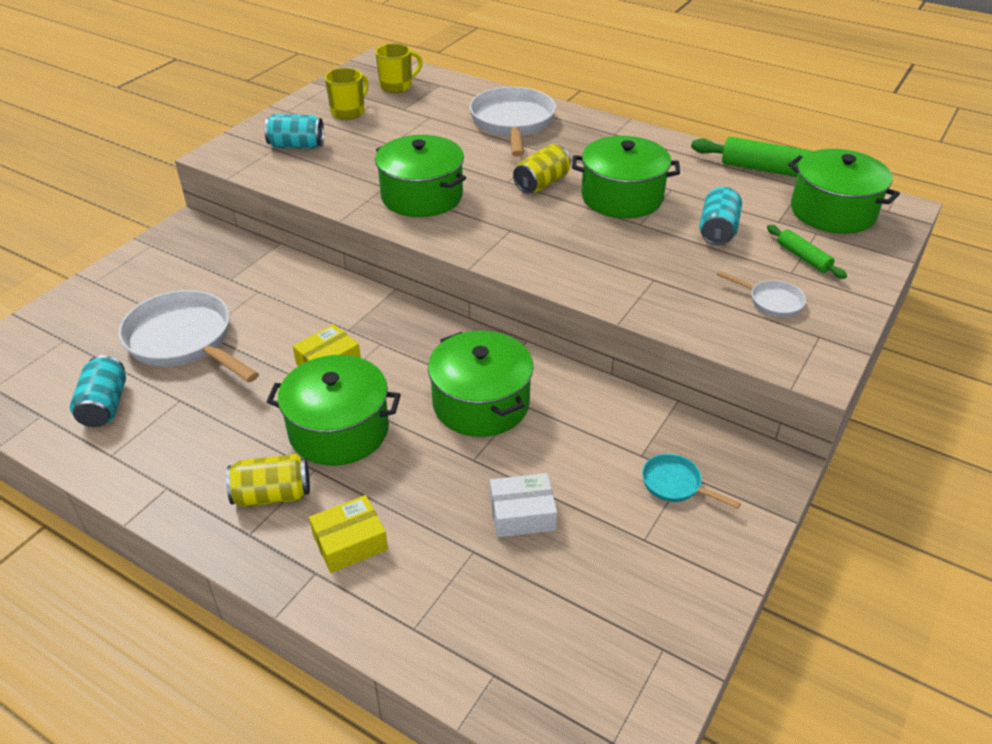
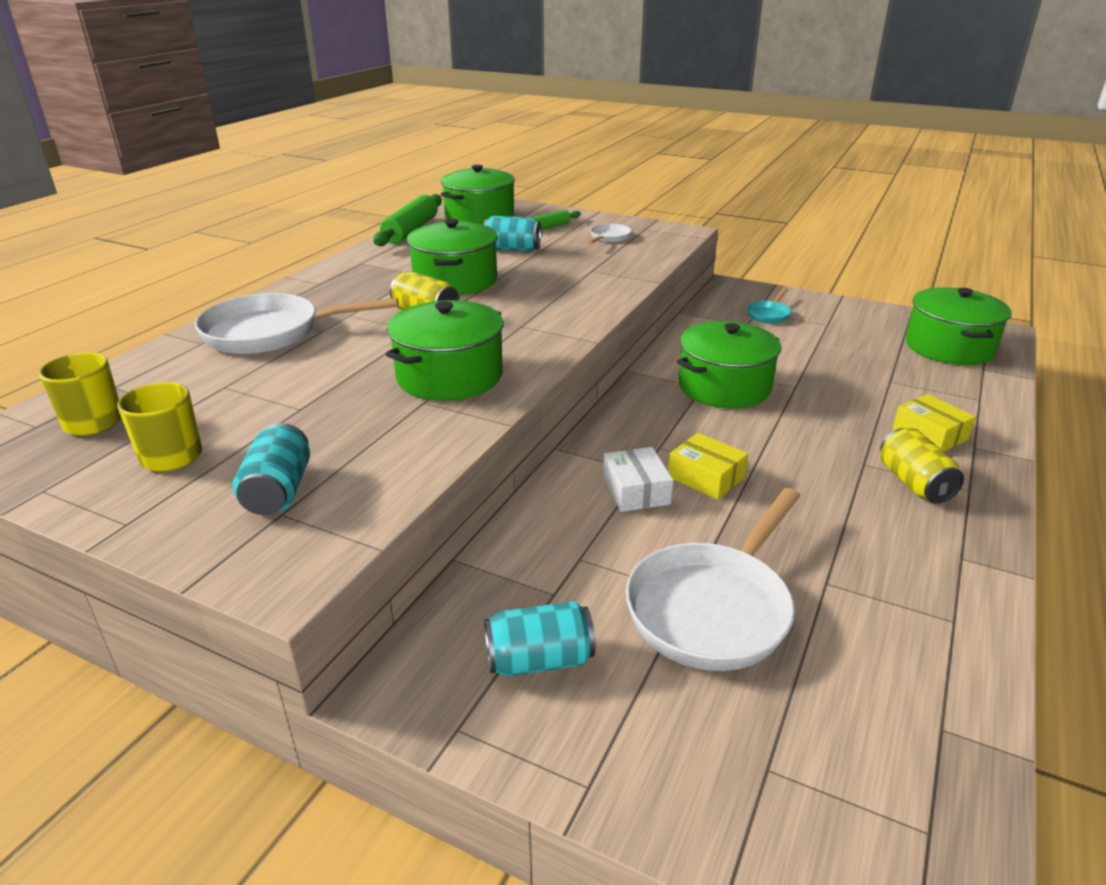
camera: 95 degrees left, 10 degrees down
turquoise can [70,355,126,427] -> turquoise can moved to [484,601,596,677]
green pot [267,355,401,466] -> green pot moved to [906,287,1012,365]
white box [490,473,557,537] -> white box moved to [603,447,673,512]

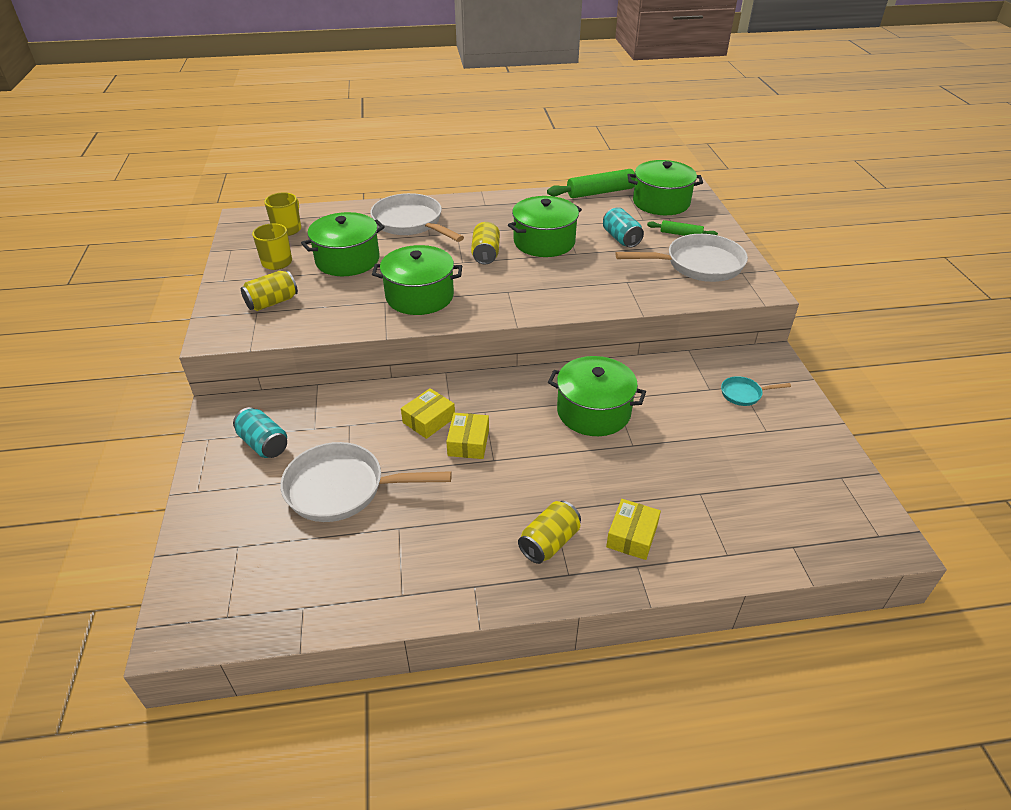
camera: 55 degrees right, 10 degrees up
turquoise can [233,423,310,515] -> yellow can [241,271,298,311]
white pan [587,224,632,244] -> white pan [615,234,748,282], size x2.14
white box [603,447,673,512] -> yellow box [401,388,455,439]
green pot [906,287,1012,365] -> green pot moved to [301,212,385,276]

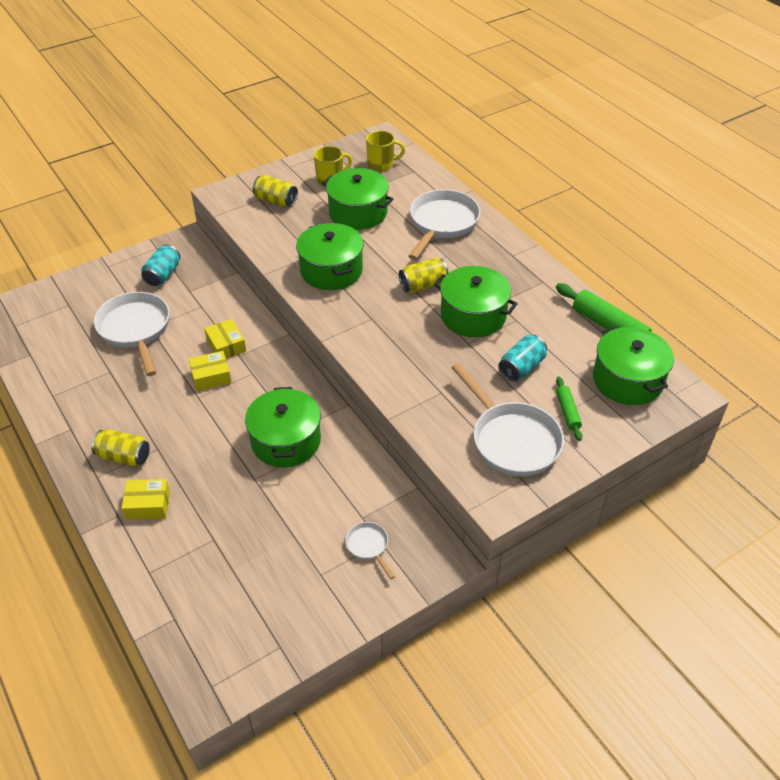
camera: 65 degrees right, 5 degrees up
yellow box [401,388,455,439] -> yellow box turned 45 degrees clockwise [204,319,246,359]
turquoise pan [721,376,791,406] -> white pan [345,522,395,579]

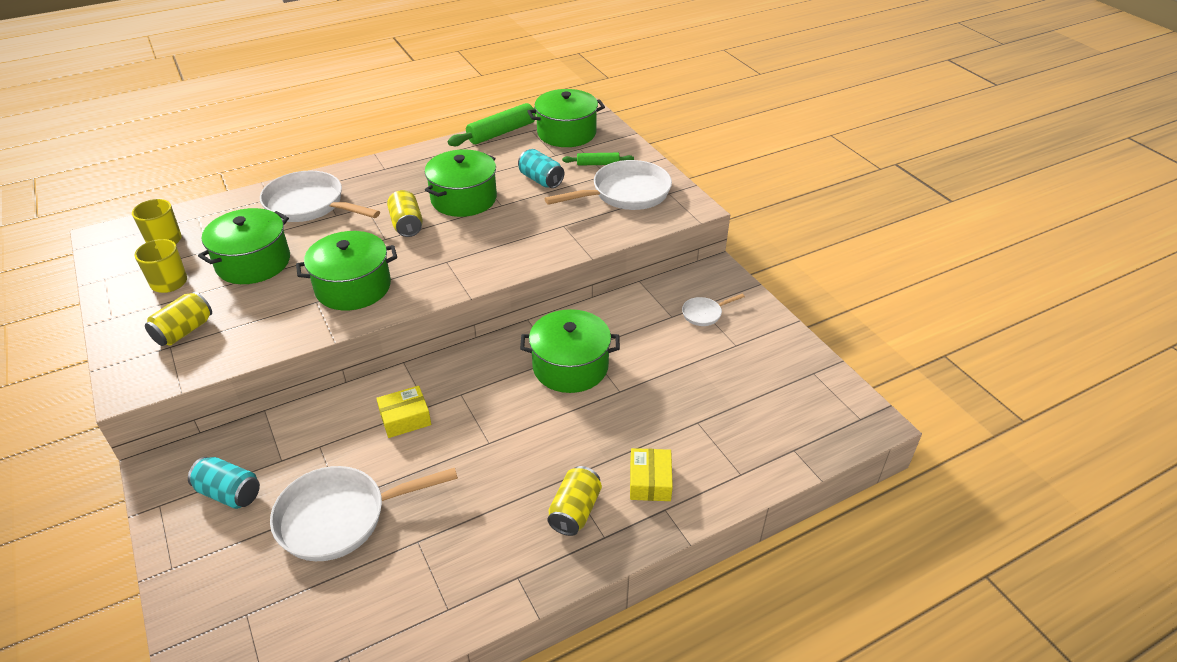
camera: 85 degrees left, 5 degrees down
yellow box [189,351,232,391] -> none

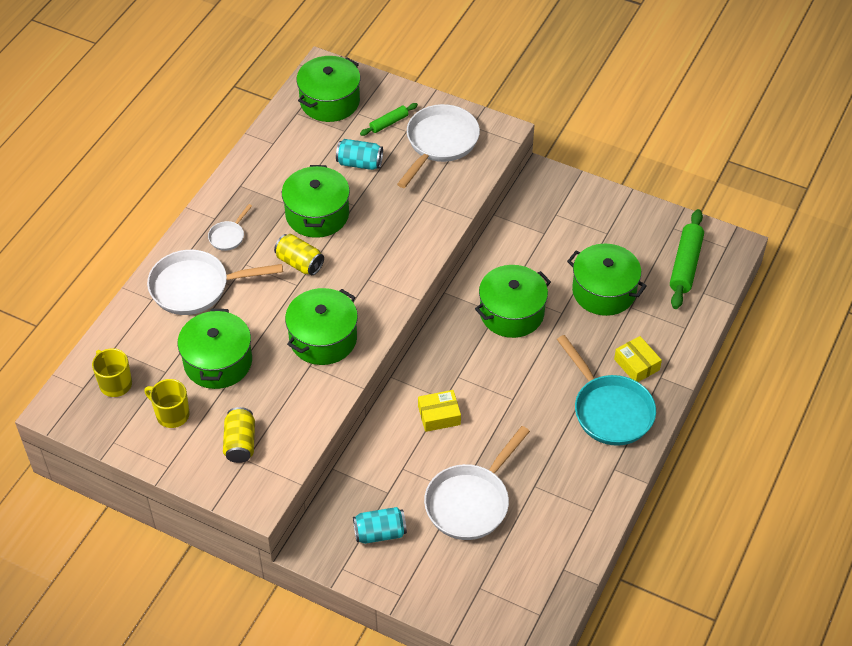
camera: 35 degrees left, 10 degrees up
yellow box [376,386,431,438] -> yellow box turned 45 degrees clockwise [418,390,461,432]
green rolling pin [448,103,536,146] -> green rolling pin moved to [670,209,704,309]
yellow can [548,466,602,536] -> turquoise pan [557,335,656,446]
white pan [682,294,745,326] -> white pan moved to [208,204,252,251]
none -> green pot [567,244,647,316]

